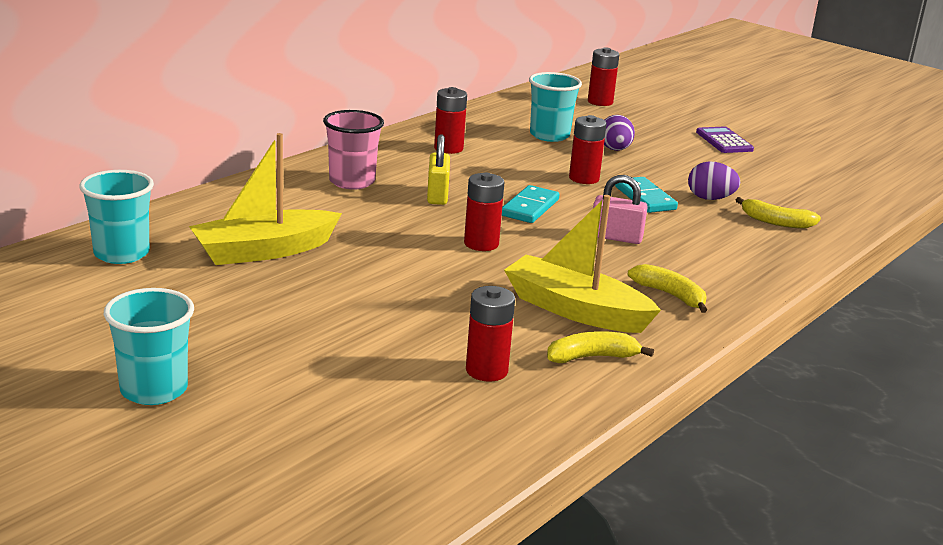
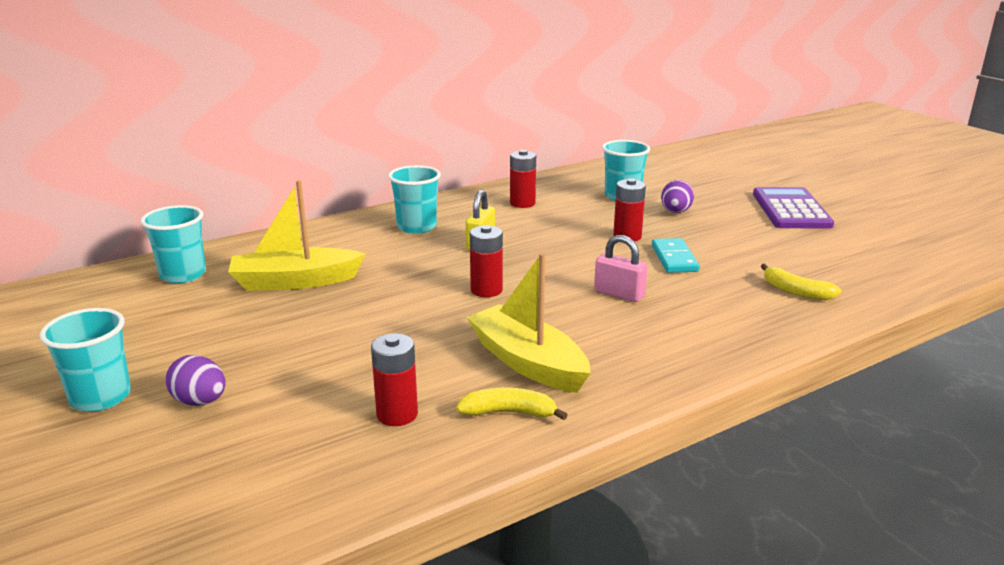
camera: 20 degrees right, 0 degrees up
pink cup [323,110,384,190] -> turquoise cup [388,165,441,234]
turquoise domino [502,185,560,223] -> none
red battery [588,47,619,106] -> none
yellow banana [628,264,707,313] -> none
purple egg [688,162,740,200] -> purple egg moved to [165,355,226,406]
purple calculator [696,126,754,153] -> purple calculator [753,187,834,229], size x1.66

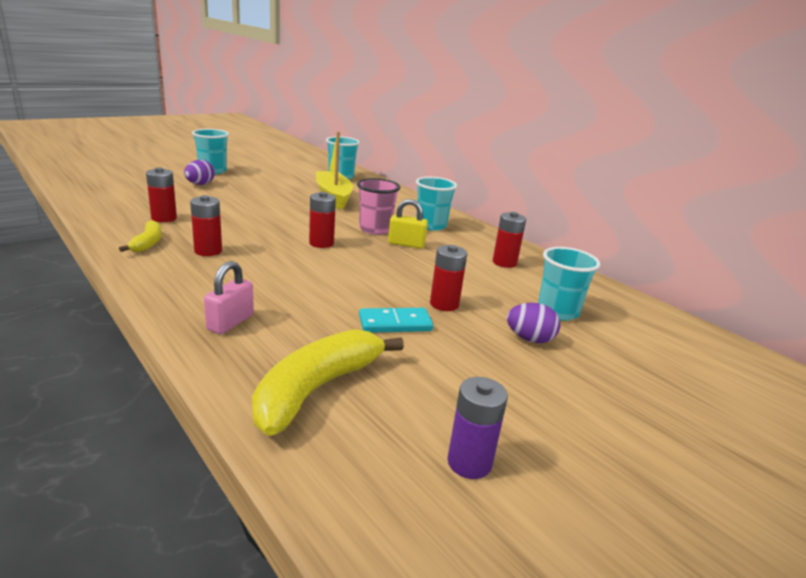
camera: 80 degrees right, 0 degrees up
yellow boat [467,253,590,393] -> red battery [190,195,222,256]
pink padlock [594,235,648,302] -> pink padlock moved to [204,261,254,334]
purple calculator [753,187,834,229] -> none
yellow banana [761,264,842,300] -> yellow banana [252,329,404,436], size x1.87
none -> pink cup [357,178,401,235]
none -> purple battery [447,377,508,479]

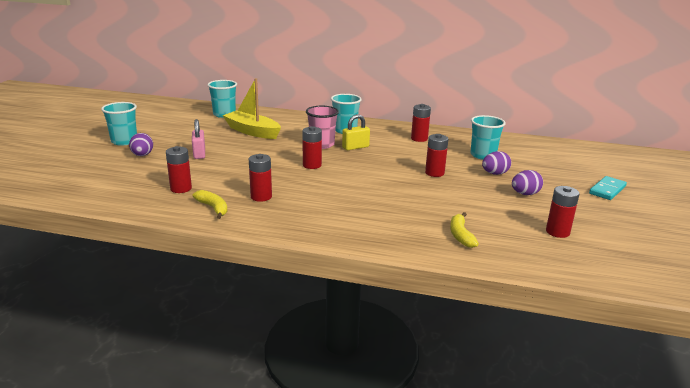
camera: 35 degrees left, 0 degrees up
pink padlock [204,261,254,334] -> pink padlock moved to [192,119,205,159]
yellow banana [252,329,404,436] -> yellow banana [450,212,479,248], size x0.53
turquoise domino [359,308,433,333] -> turquoise domino moved to [589,176,627,200]
purple battery [447,377,508,479] -> red battery [546,186,579,238]
none -> purple egg [512,170,543,195]

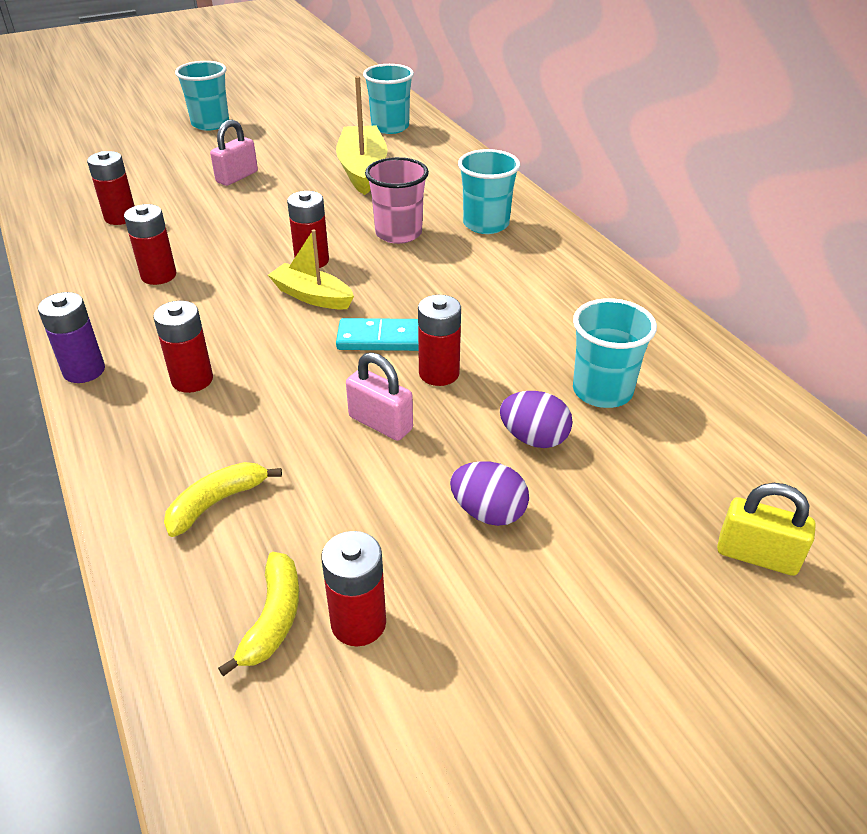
camera: 50 degrees right, 15 degrees up
purple egg [129,133,153,156] -> none
yellow banana [192,190,227,219] -> yellow banana moved to [218,552,299,676]
yellow padlock [342,114,370,150] -> yellow padlock moved to [717,483,816,576]
red battery [411,104,431,142] -> red battery moved to [153,301,213,393]
turquoise domino [589,176,627,200] -> turquoise domino moved to [336,318,419,351]
none -> purple battery [38,292,105,383]
none -> yellow boat [268,229,354,309]
none -> pink padlock [346,352,413,441]

